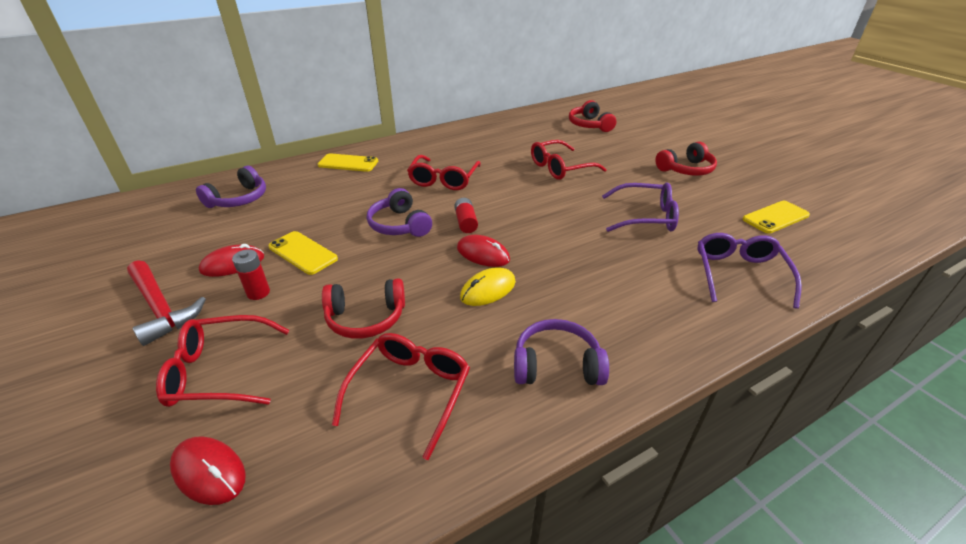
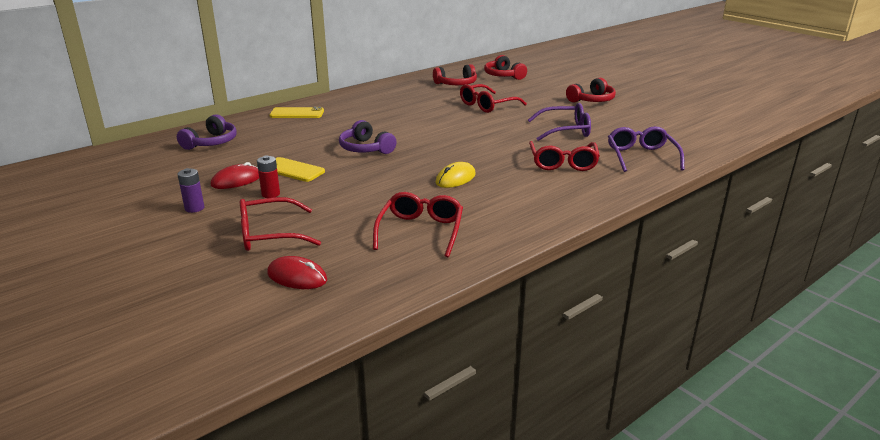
camera: 10 degrees left, 10 degrees down
red hammer [127,260,206,346] -> purple battery [178,168,204,213]
red headphones [322,278,405,339] -> red headphones moved to [433,64,477,85]
red glasses [407,155,481,190] -> red glasses moved to [529,141,600,171]
red battery [454,198,478,233] -> none
red mouse [457,235,510,267] -> none
purple headphones [514,319,609,385] -> none
yellow phone [742,201,810,234] -> none

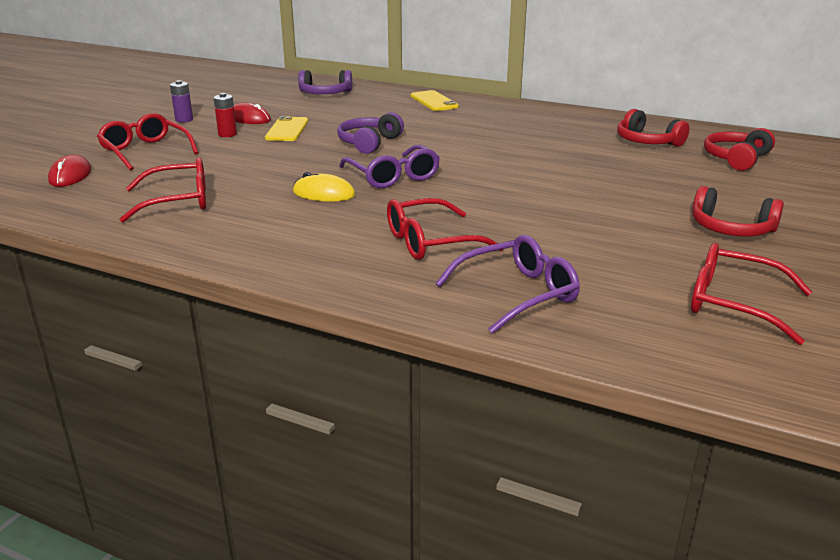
camera: 65 degrees right, 0 degrees up
red glasses [460,84,527,113] -> red glasses moved to [691,243,812,345]
purple glasses [528,103,591,141] -> purple glasses moved to [339,144,440,188]

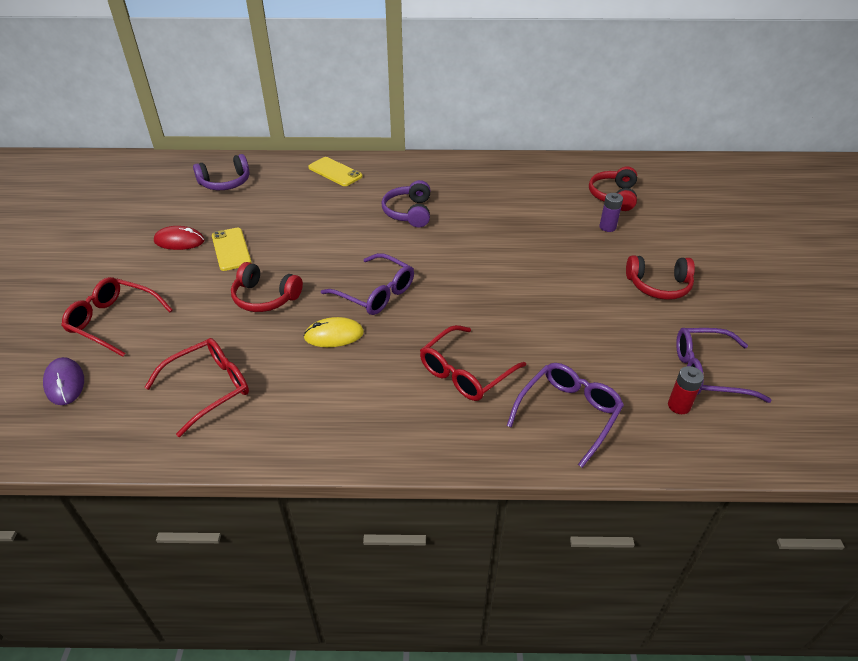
camera: 25 degrees left, 15 degrees up
red mouse [48,155,91,187] -> purple mouse [43,357,84,405]
purple battery [170,80,193,123] -> purple battery moved to [599,193,623,232]
red battery [214,93,237,137] -> red battery moved to [668,366,704,414]
purple headphones [337,112,404,154] -> purple headphones moved to [381,180,430,228]
red headphones [617,109,689,147] -> red headphones moved to [231,262,303,312]
red glasses [691,243,812,345] -> purple glasses [676,328,772,403]

